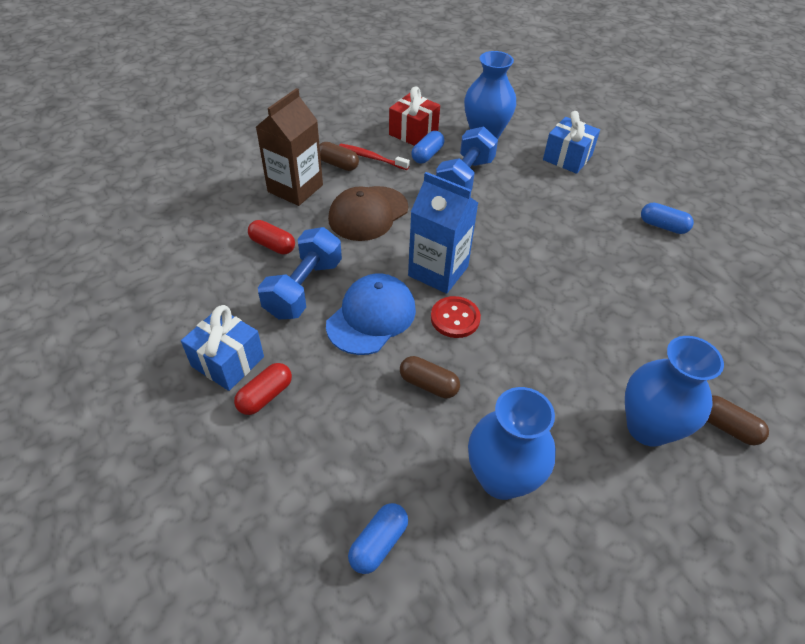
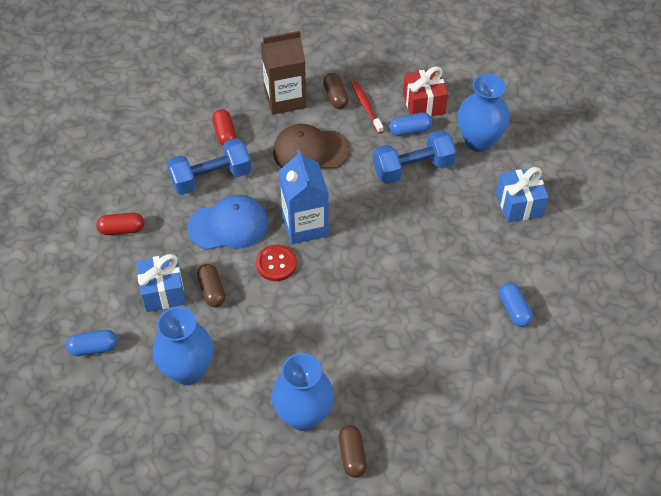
camera: 45 degrees right, 5 degrees up
blue gift [181,305,264,391] -> blue gift moved to [136,253,186,312]

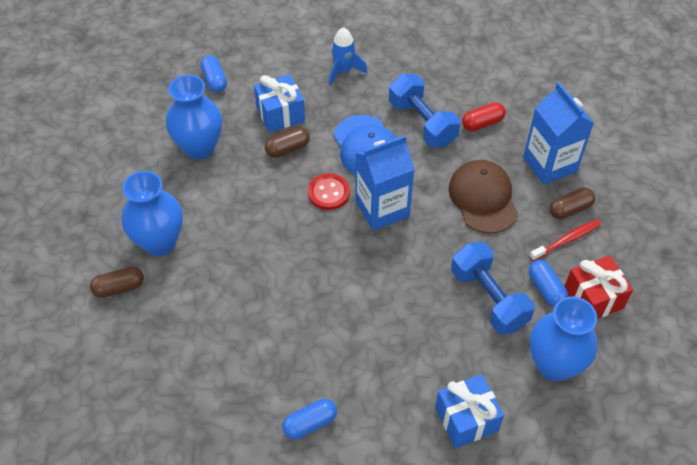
camera: 80 degrees right, 0 degrees up
red capsule [96,213,144,235] -> blue rocket [329,27,368,86]
brown carton [261,31,306,115] -> blue carton [523,82,594,185]

